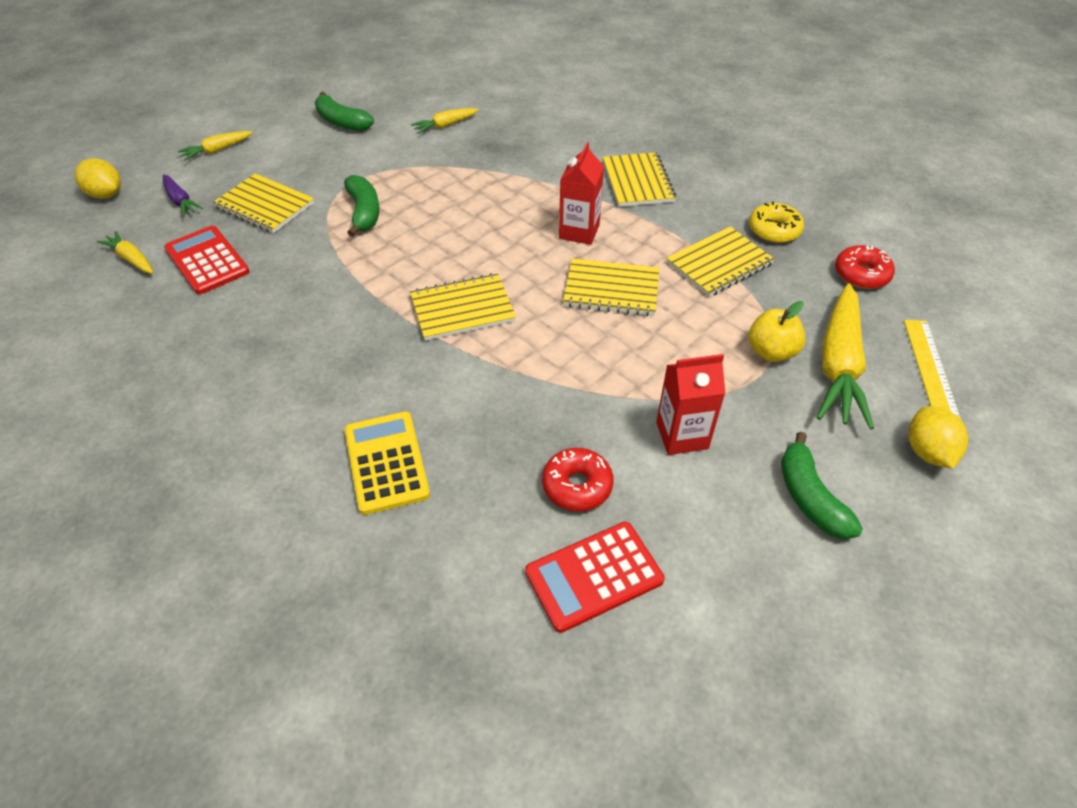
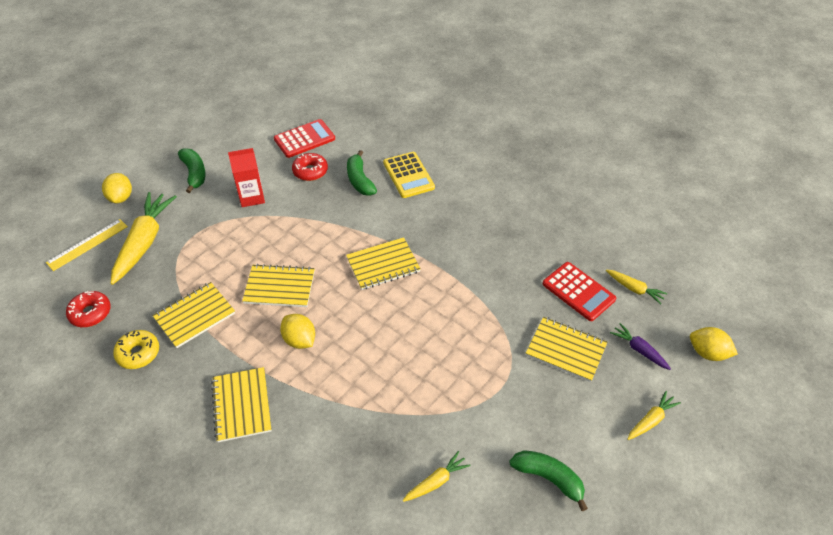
camera: 175 degrees right, 0 degrees up
green banana [344,175,380,237] -> green banana moved to [347,150,377,196]
red carton [559,142,604,245] -> yellow lemon [280,314,315,349]
yellow apple [748,301,806,362] -> none
yellow ruler [904,320,961,419] -> yellow ruler turned 45 degrees clockwise [46,219,128,271]

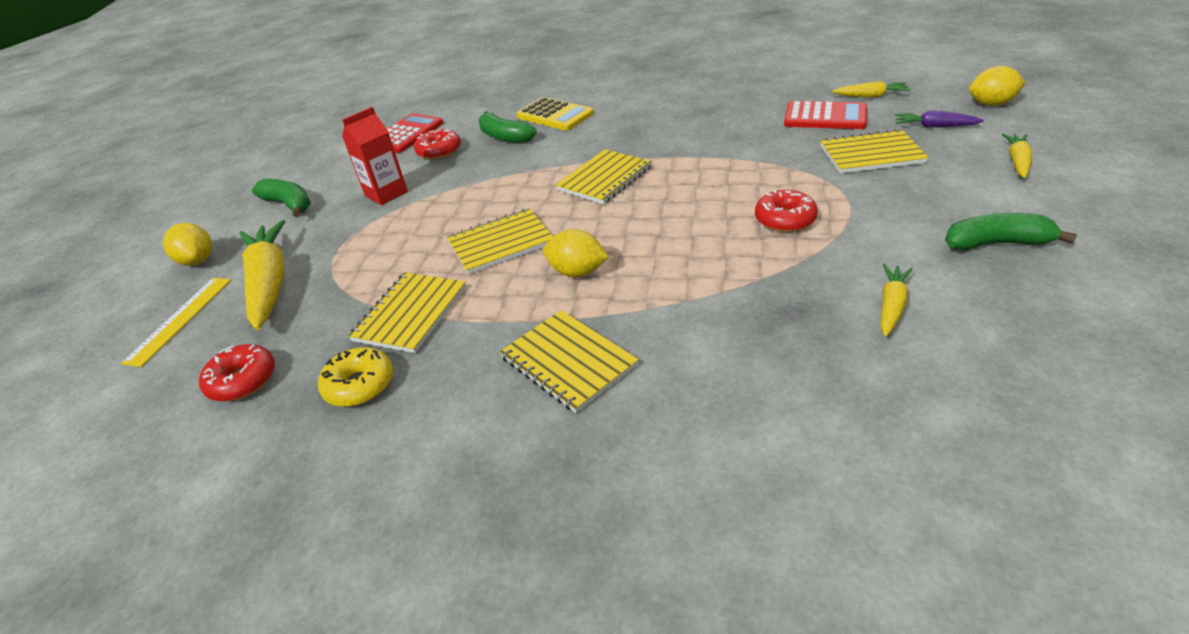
camera: 25 degrees left, 10 degrees down
none -> red donut [755,190,818,232]

